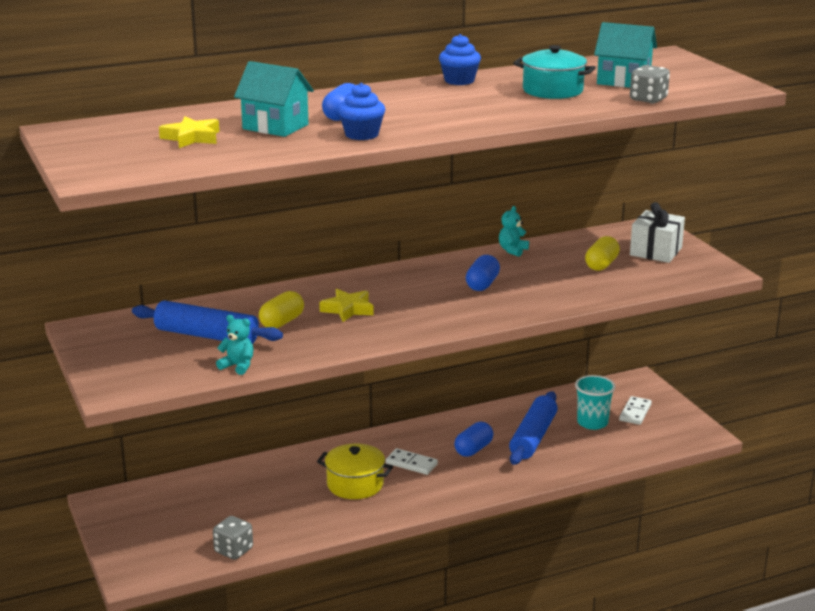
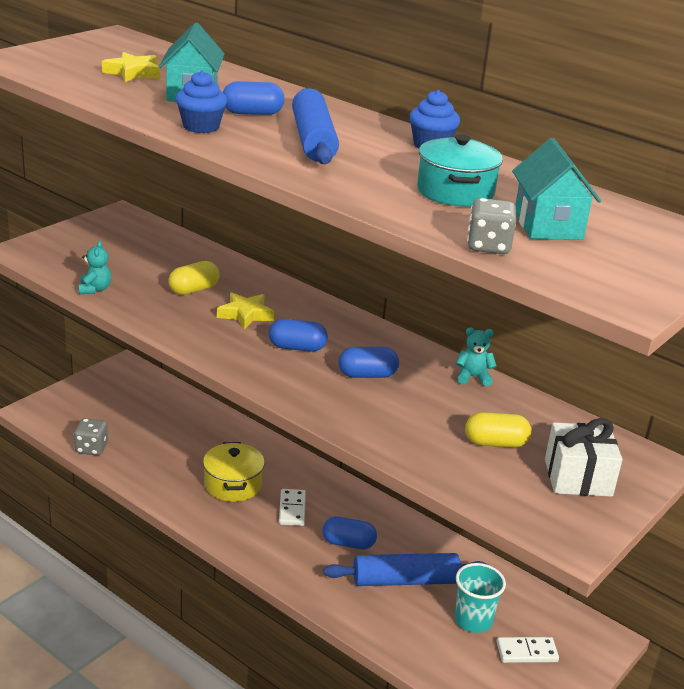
camera: 60 degrees right, 5 degrees up
blue rolling pin [132,301,283,344] -> blue rolling pin moved to [292,88,339,164]
yellow capsule [259,291,304,328] -> yellow capsule turned 45 degrees counterclockwise [168,261,220,295]
none -> blue capsule [269,319,328,352]

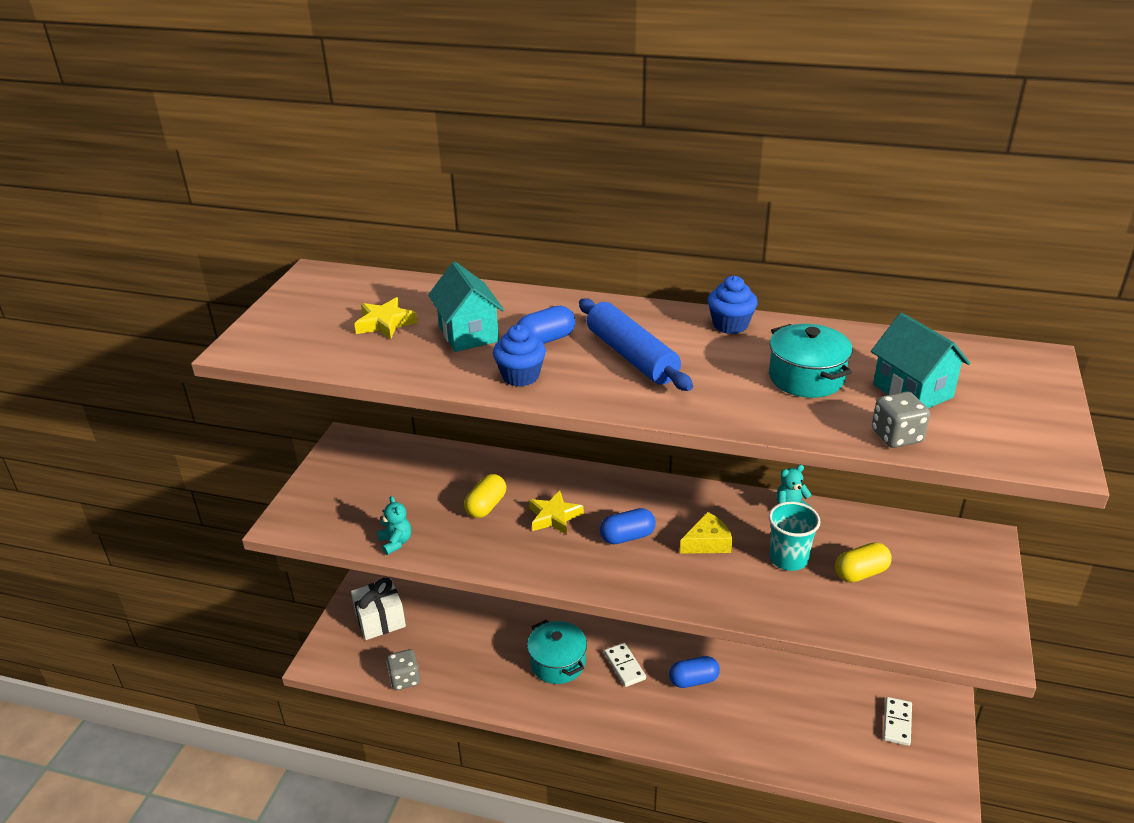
camera: 20 degrees left, 5 degrees up
yellow pot [203,442,265,502] -> turquoise pot [527,620,587,684]
blue rolling pin [324,553,488,586] -> none
blue capsule [339,347,399,378] -> yellow cheese [680,512,732,554]
turquoise cup [455,563,506,633] -> turquoise cup moved to [769,502,821,571]
white domino [497,637,559,663] -> white domino turned 45 degrees counterclockwise [883,697,912,746]
white gift [545,418,622,497] -> white gift moved to [351,578,406,640]

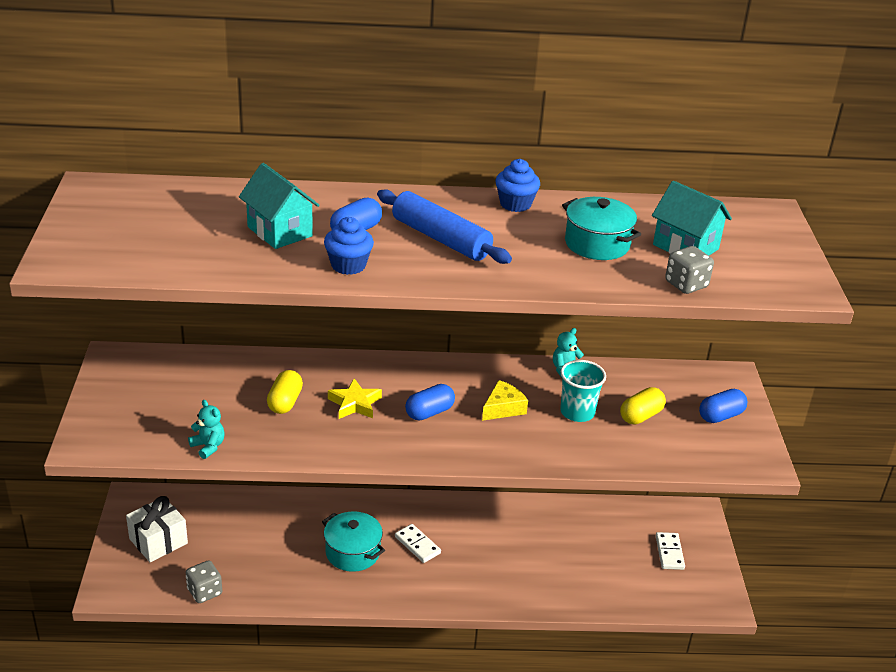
camera: 20 degrees left, 0 degrees up
yellow star [354,297,418,339] -> none
blue capsule [669,656,720,688] -> blue capsule moved to [699,389,747,423]

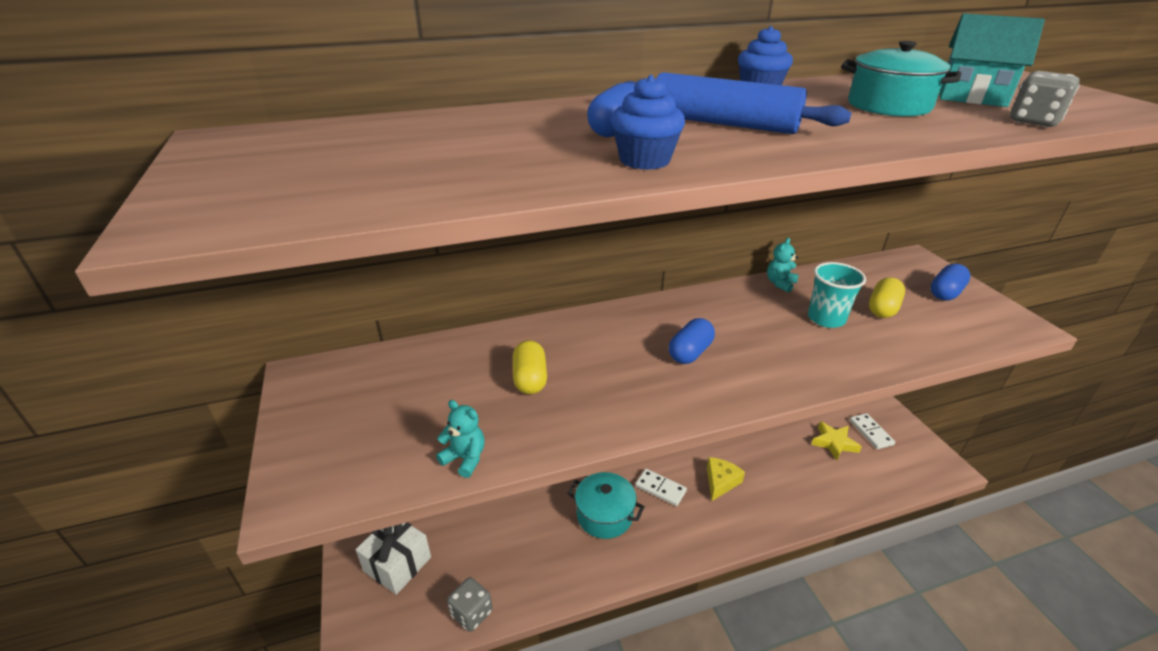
camera: 15 degrees left, 0 degrees up
turquoise house [239,163,320,249] -> none
yellow star [328,378,382,419] -> yellow star moved to [811,421,862,460]
yellow cheese [482,380,528,421] -> yellow cheese moved to [707,457,745,501]

